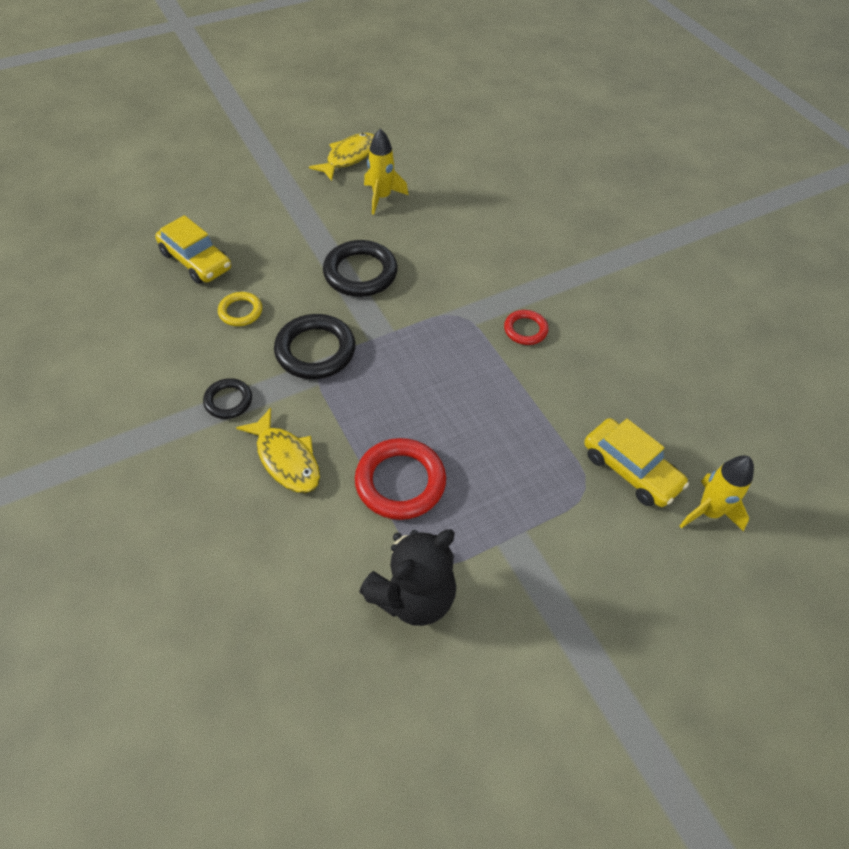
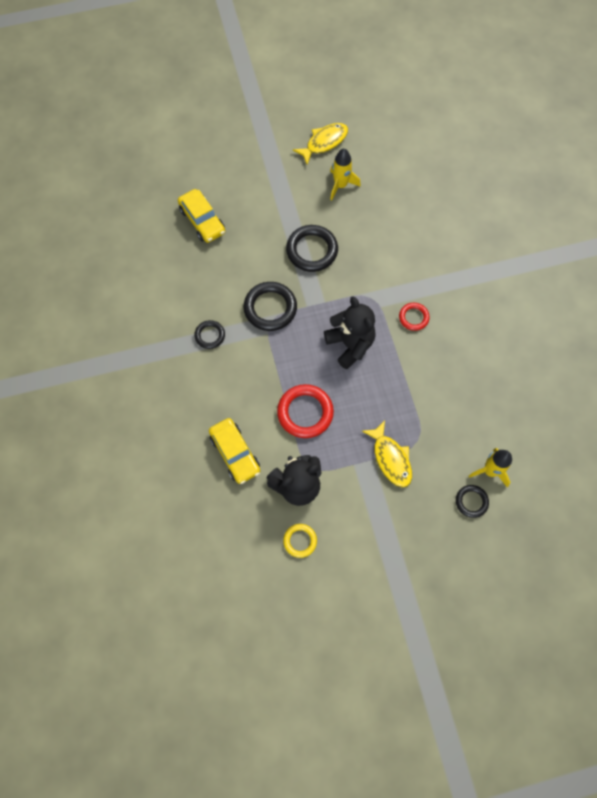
camera: 15 degrees right, 15 degrees up
yellow ring [218,292,262,326] -> yellow ring moved to [283,524,317,558]
yellow fish [236,408,320,493] -> yellow fish moved to [362,420,412,488]
yellow car [584,418,689,507] -> yellow car moved to [209,418,260,484]
none -> black teddy bear [324,296,376,370]
none -> black ring [456,485,489,518]

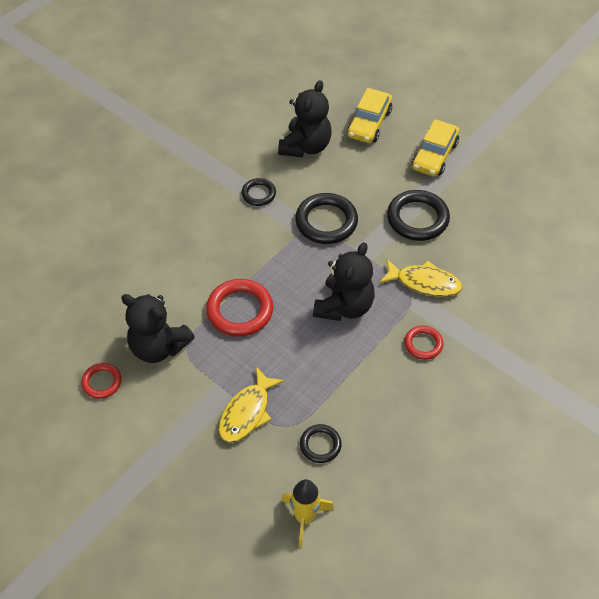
camera: 55 degrees right, 15 degrees down
yellow car [209,418,260,484] -> yellow car moved to [412,119,459,177]
yellow ring [283,524,317,558] -> red ring [81,363,122,399]
yellow fish [293,123,348,164] -> yellow fish moved to [380,259,462,297]
yellow rocket [330,148,361,200] -> none
black ring [456,485,489,518] -> black ring moved to [300,424,342,463]
none -> black teddy bear [278,80,332,157]

